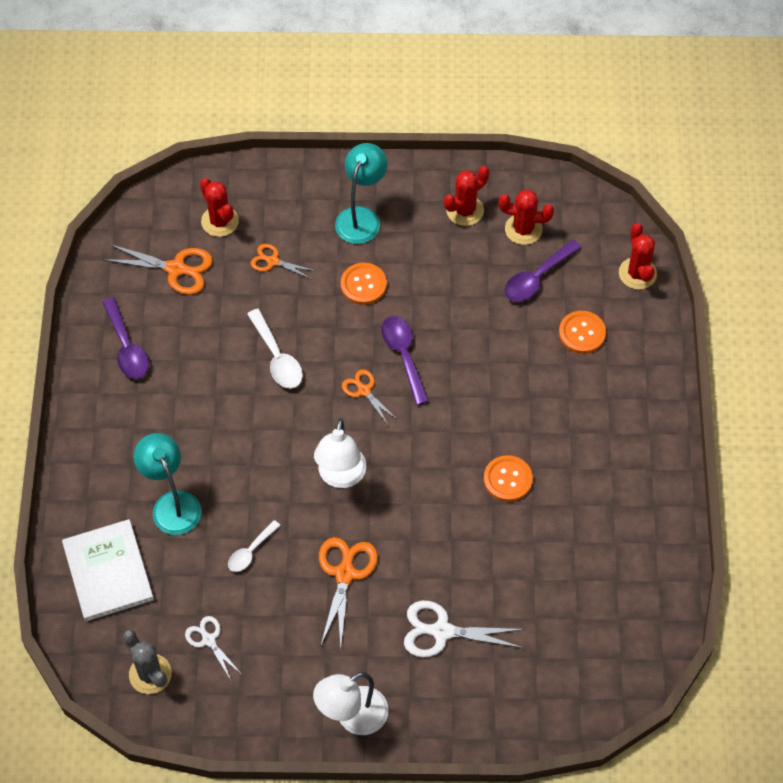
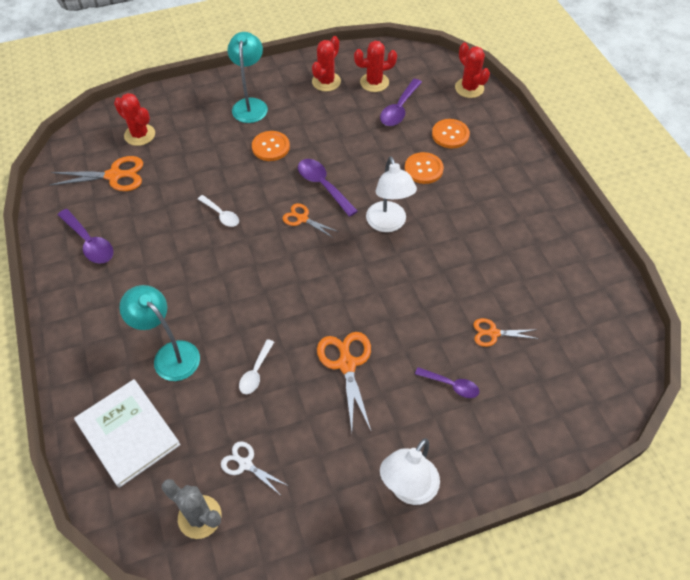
camera: 20 degrees left, 5 degrees down
white spoon [247,309,303,389] -> white spoon [198,195,239,227], size x0.65
orange scissors [251,244,316,279] -> orange scissors moved to [473,318,539,347]
white lamp [314,419,366,488] -> white lamp moved to [366,157,417,232]
white scissors [404,601,525,657] -> purple spoon [415,367,479,398]
orange button [484,455,533,502] -> orange button moved to [405,152,444,184]

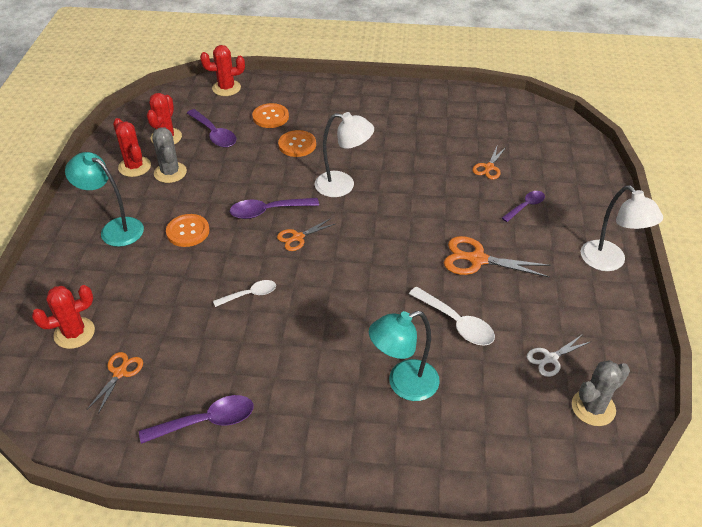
camera: 65 degrees left, 10 degrees down
orange scissors [50,156,143,191] -> orange scissors [87,352,143,414], size x0.61
white book [74,379,181,488] -> none
white spoon [239,339,274,394] -> white spoon [409,287,495,346], size x1.54
none -> grey cactus [152,127,187,183]

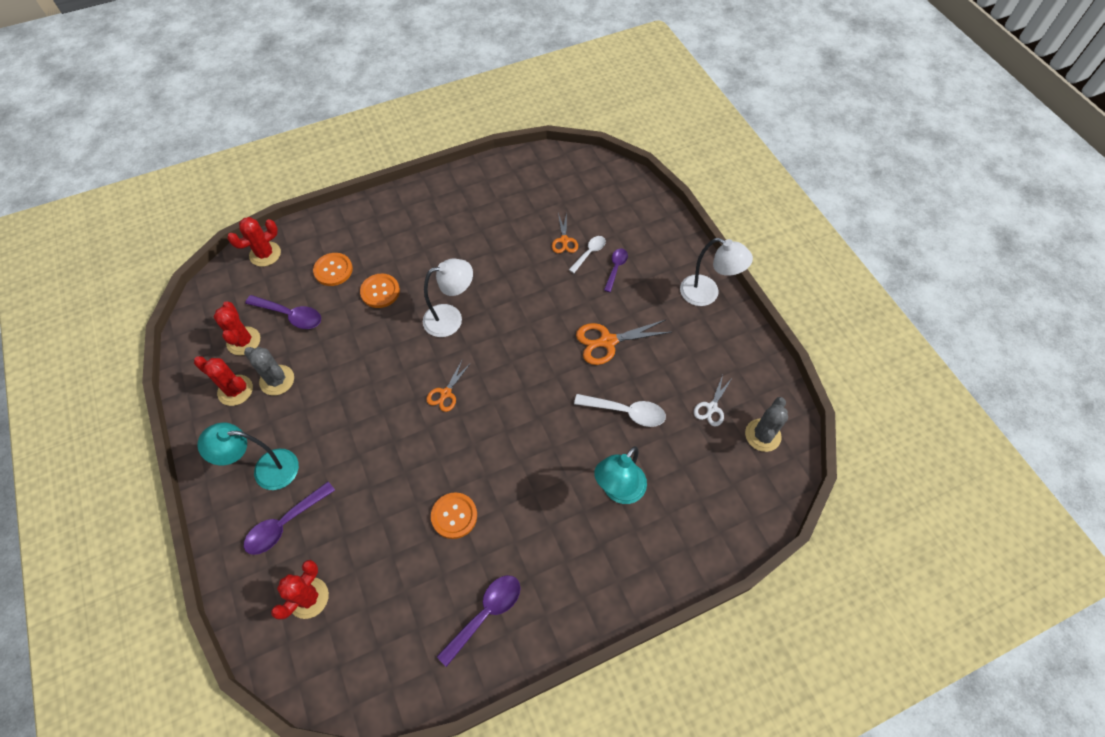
camera: 30 degrees left, 15 degrees up
orange scissors [87,352,143,414] -> none
orange button [166,214,210,247] -> orange button moved to [431,492,477,539]
white spoon [213,280,276,307] -> white spoon moved to [569,236,606,273]
purple spoon [230,198,319,219] -> purple spoon moved to [244,482,335,555]

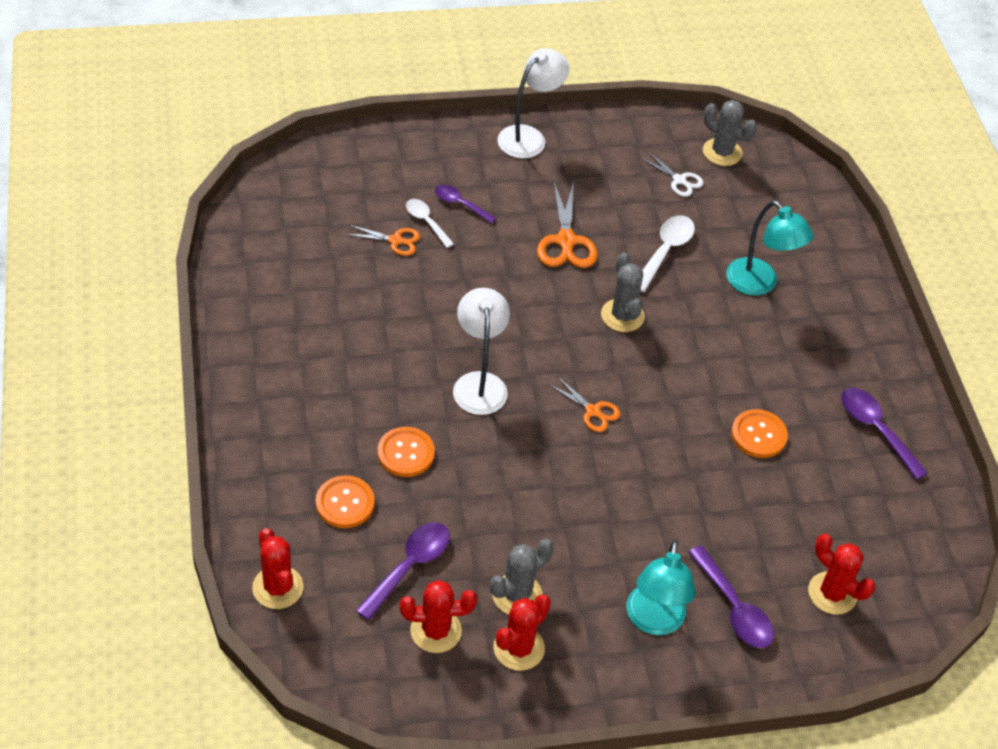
camera: 80 degrees left, 10 degrees down
none -> grey cactus [601,253,645,332]

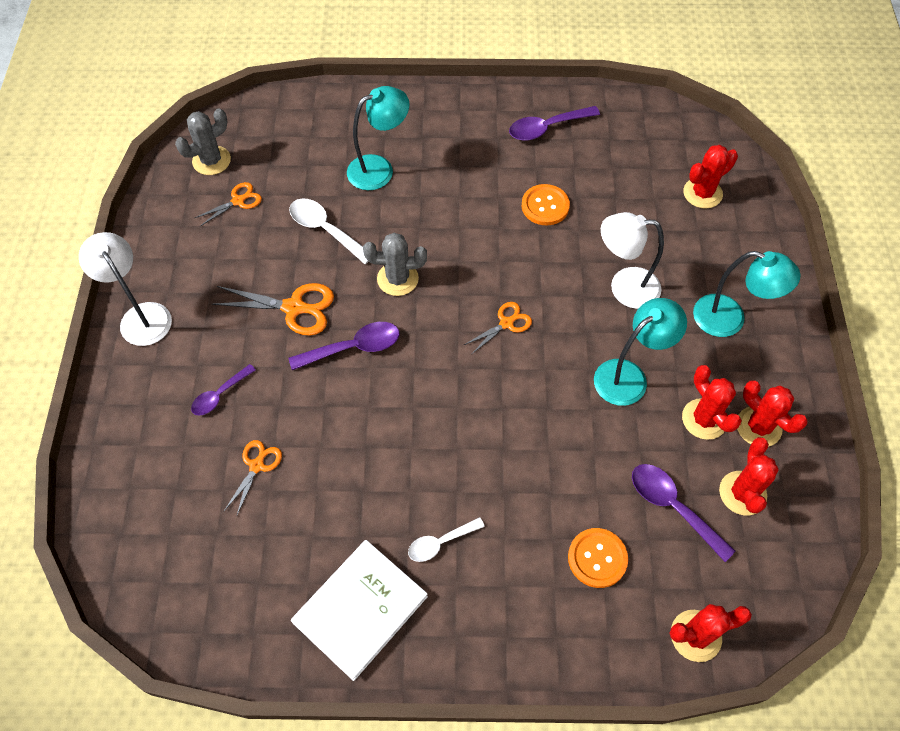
camera: 75 degrees left, 10 degrees up
orange button [378,427,435,477] -> none
white spoon [406,199,454,248] -> white spoon moved to [408,517,485,562]
white lamp [453,288,510,415] -> white lamp moved to [601,212,664,309]
grey cactus [490,539,553,615] -> red cactus [682,365,742,440]
white scissors [640,151,704,197] -> orange scissors [195,182,262,226]
purple spoon [688,545,774,648] -> purple spoon moved to [289,322,400,370]
none -> white book [291,540,428,681]
none -> turquoise lamp [594,298,687,406]

